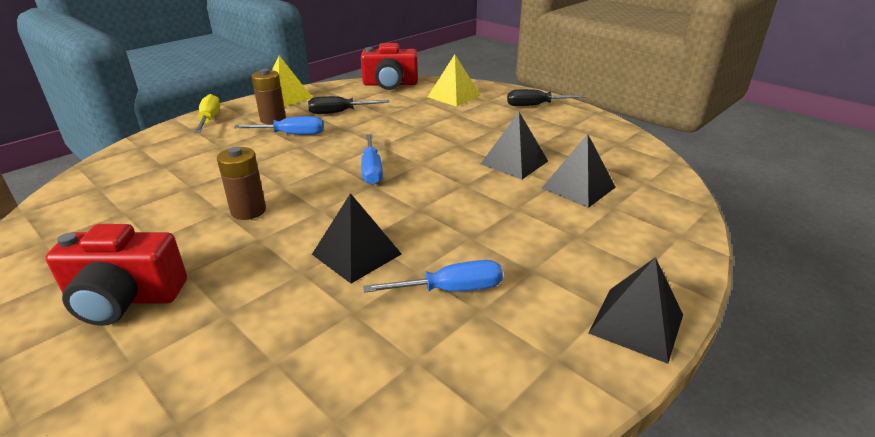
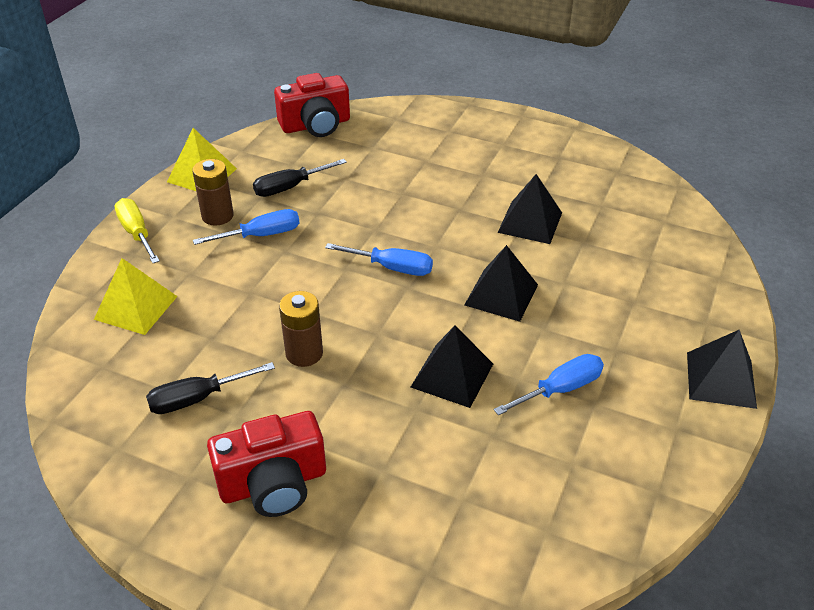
camera: 20 degrees left, 10 degrees up
blue screwdriver [361,134,383,185] -> blue screwdriver turned 45 degrees counterclockwise [325,243,433,276]
yellow pyramid [428,54,481,107] -> yellow pyramid moved to [94,258,177,335]
black screwdriver [507,89,586,106] -> black screwdriver moved to [146,362,275,414]
black pyramid [542,134,616,208] -> black pyramid moved to [464,245,538,322]

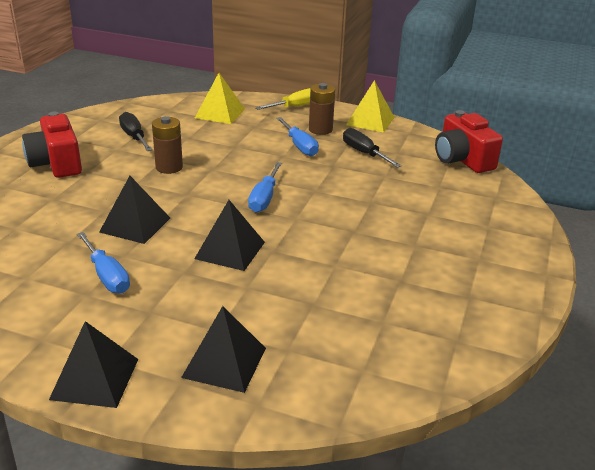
camera: 85 degrees right, 10 degrees down
black pyramid [498,174,562,244] -> black pyramid moved to [181,306,266,393]

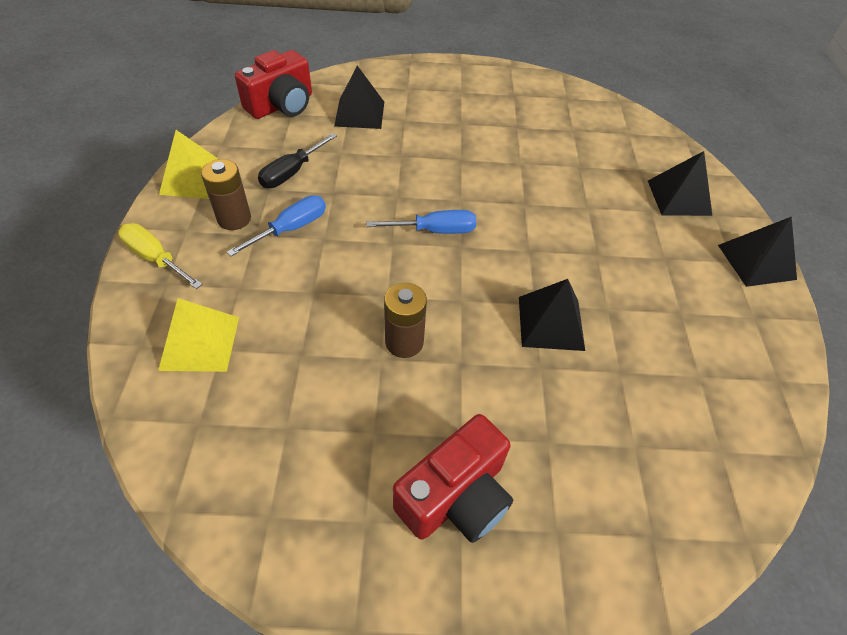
camera: 110 degrees left, 20 degrees up
blue screwdriver [77,232,130,293] -> none
black screwdriver [119,112,153,151] -> none
black pyramid [194,200,265,271] -> black pyramid moved to [334,66,384,129]

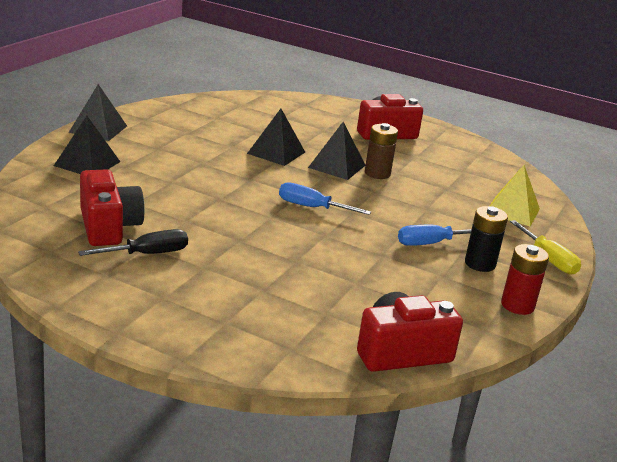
camera: 155 degrees left, 25 degrees down
yellow pyramid [159,130,218,199] -> red battery [501,244,549,315]
brown battery [201,159,251,230] -> black battery [465,206,508,272]
black screwdriver [258,133,337,188] -> black screwdriver moved to [78,229,188,256]
black pyramid [334,66,384,129] -> black pyramid moved to [308,122,365,180]
none -> red camera [80,169,145,246]

